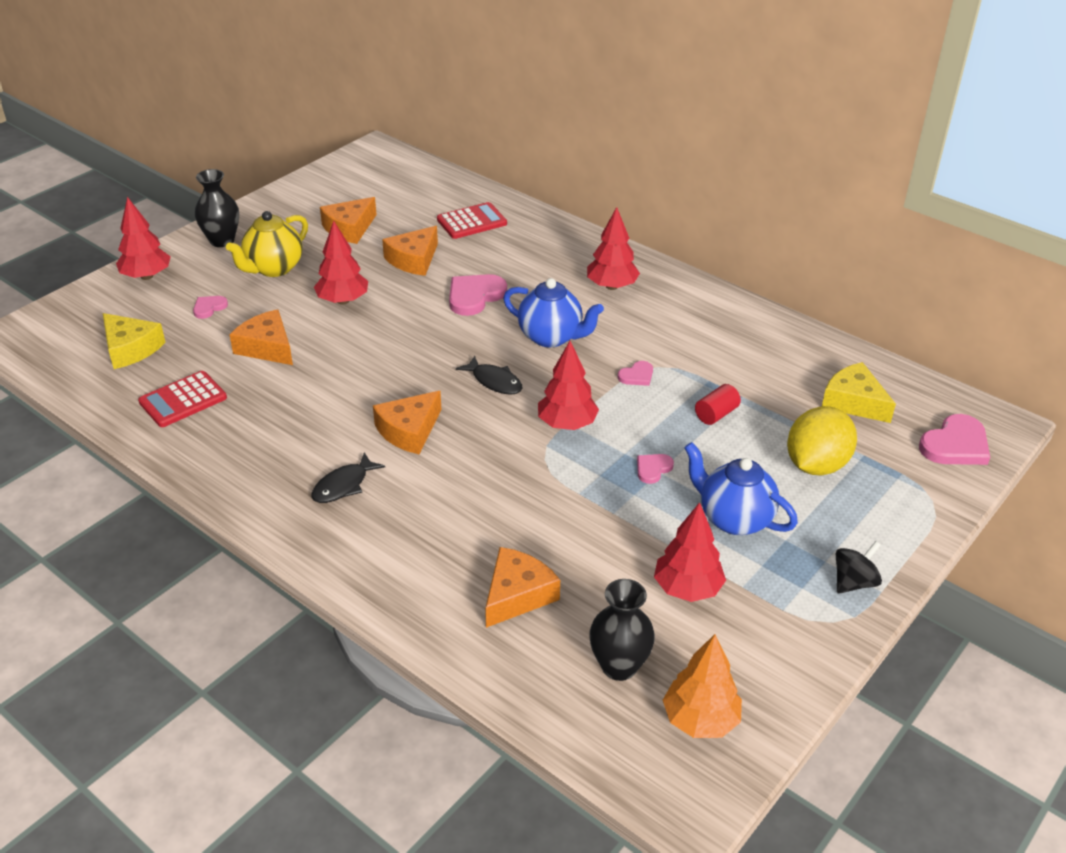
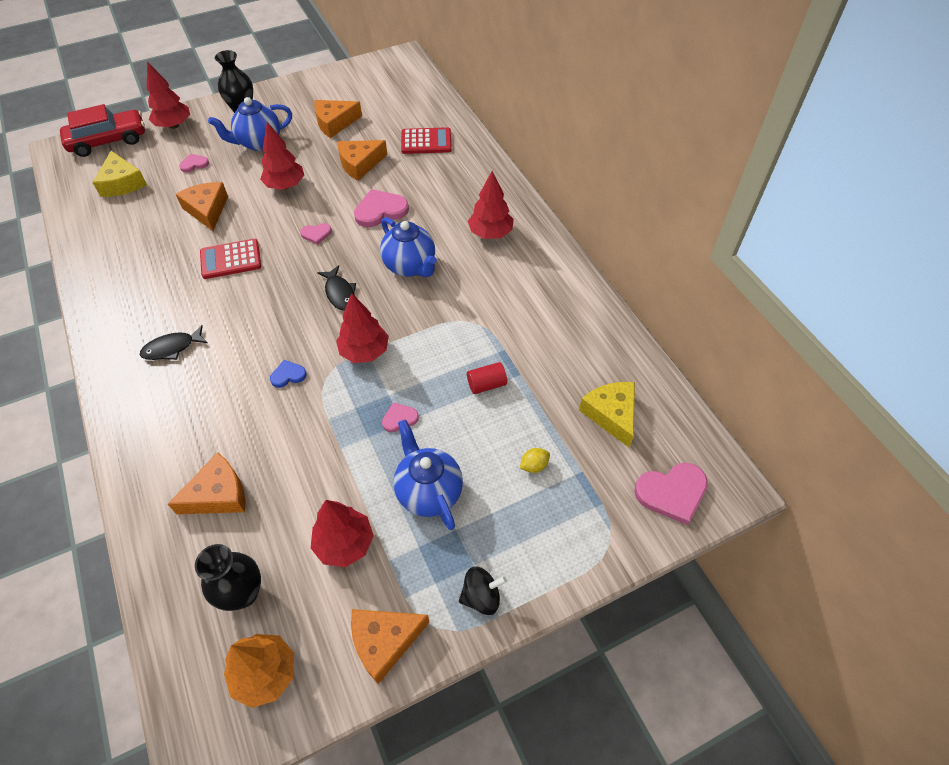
camera: 25 degrees right, 15 degrees up
red calculator [138,371,227,427] -> red calculator moved to [200,239,261,279]
yellow teapot [226,211,308,277] -> blue teapot [208,97,292,151]
orange cheese [373,391,441,454] -> orange cheese moved to [351,609,429,684]
pink heart [618,361,653,386] -> pink heart moved to [300,223,332,245]
yellow lemon [787,406,857,476] -> yellow lemon [520,448,550,473], size x0.41
none -> red car [60,104,145,157]
none -> blue heart [270,360,307,388]

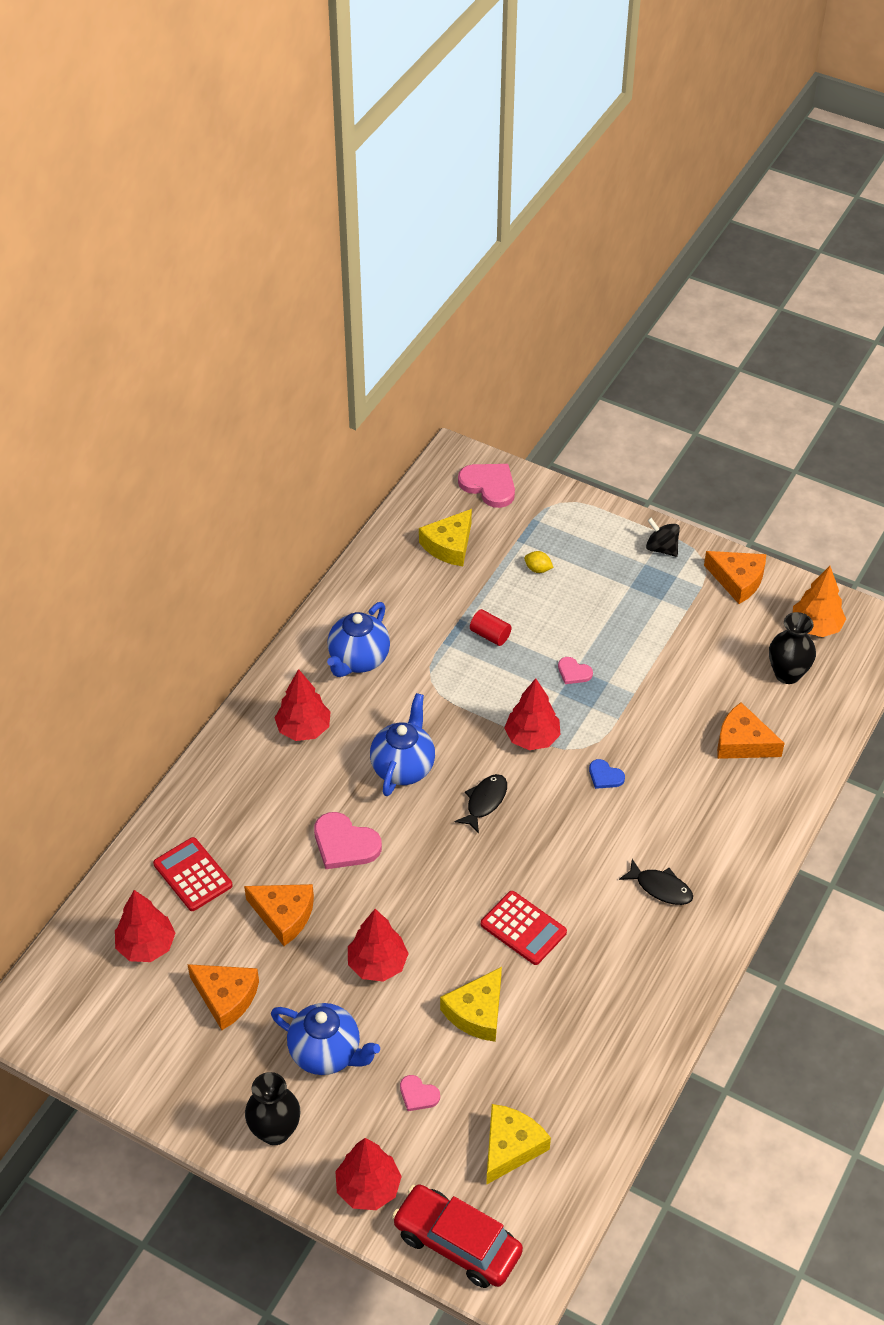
camera: 125 degrees left, 5 degrees down
orange cheese [176,182,228,231] -> yellow cheese [440,967,502,1042]
pink heart [300,223,332,245] -> none
red tree [311,500,374,567] -> red tree moved to [115,890,175,962]
blue teapot [393,419,463,530] -> blue teapot moved to [327,602,390,677]

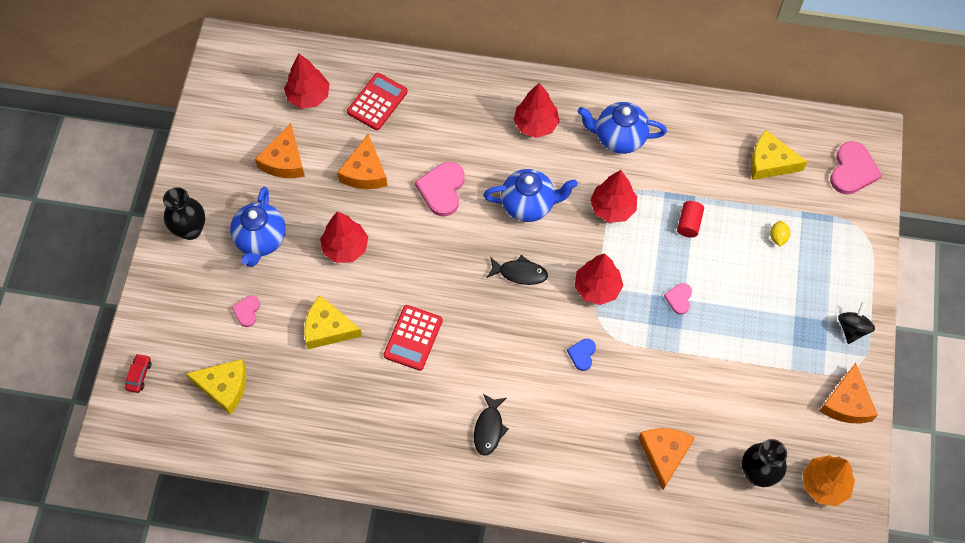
camera: 70 degrees right, 15 degrees up
red tree [335,1138,402,1210] -> red tree moved to [590,170,637,223]
red car [392,1184,523,1288] -> red car [125,353,151,393], size x0.41

